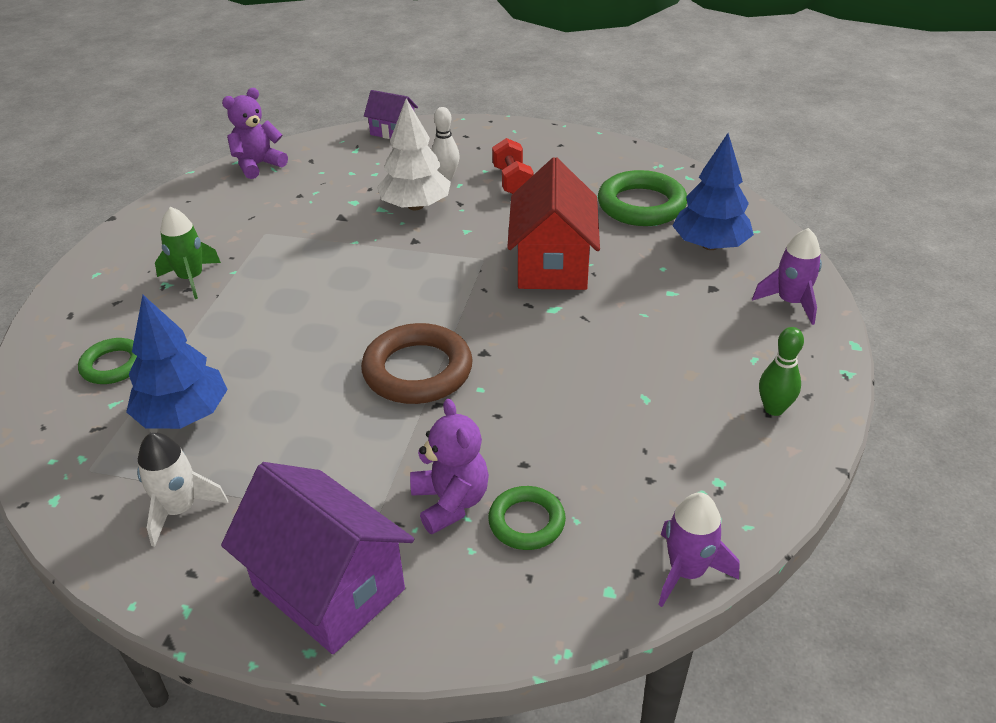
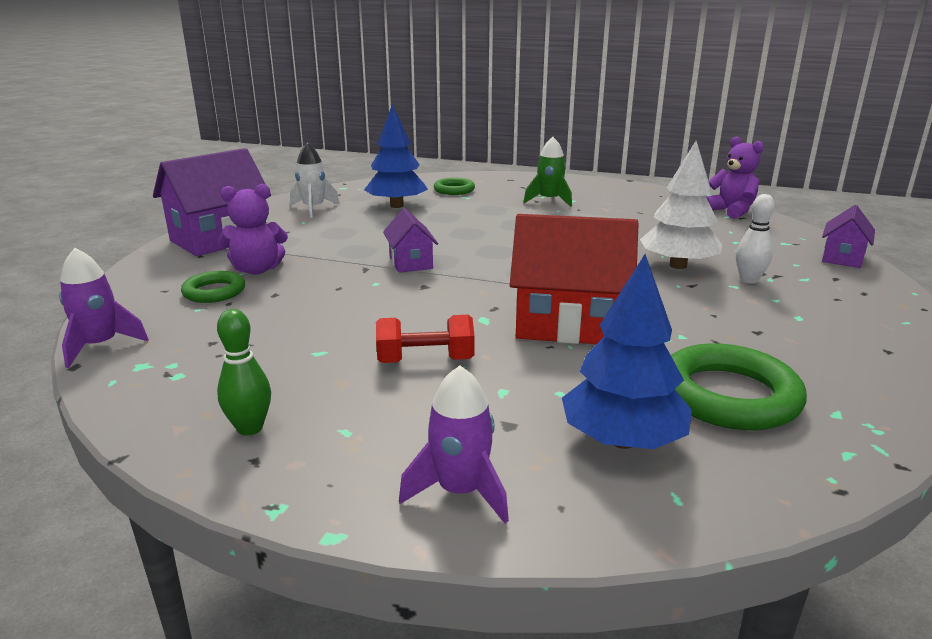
camera: 95 degrees right, 15 degrees down
brown ring [361,323,473,404] -> purple house [383,208,438,273]
red dumbbell [492,138,533,194] -> red dumbbell moved to [376,315,475,363]

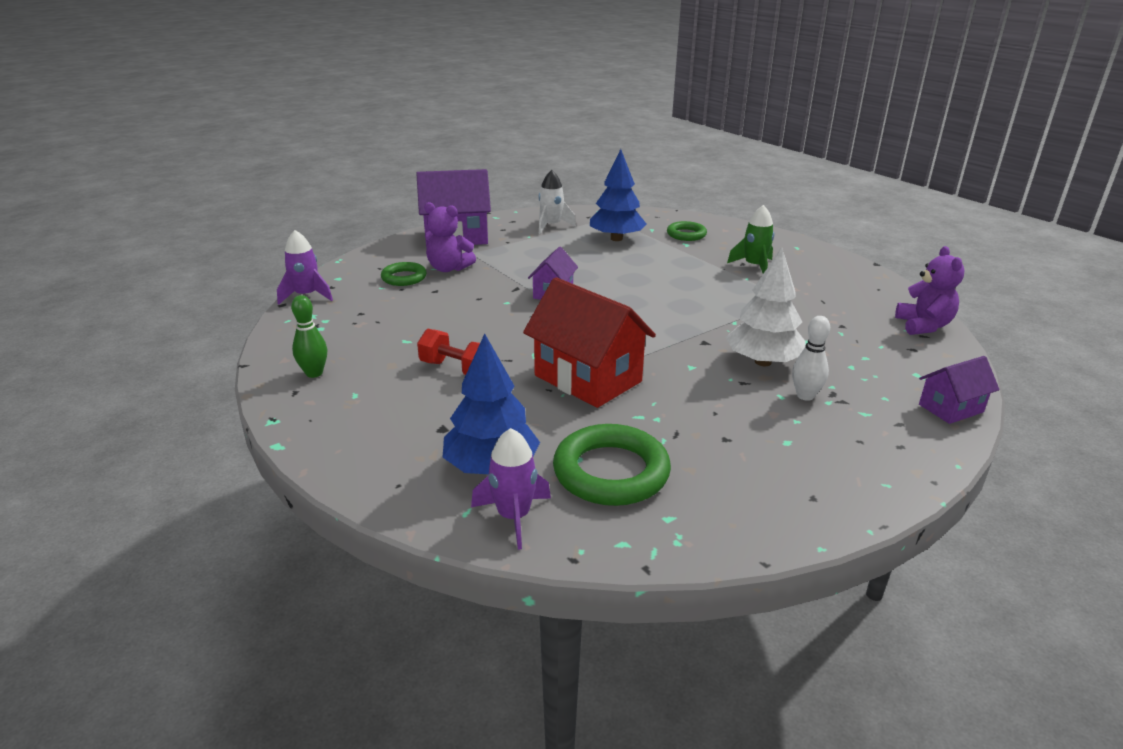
camera: 35 degrees right, 5 degrees up
purple rocket [399,366,509,523] -> purple rocket moved to [471,428,551,550]

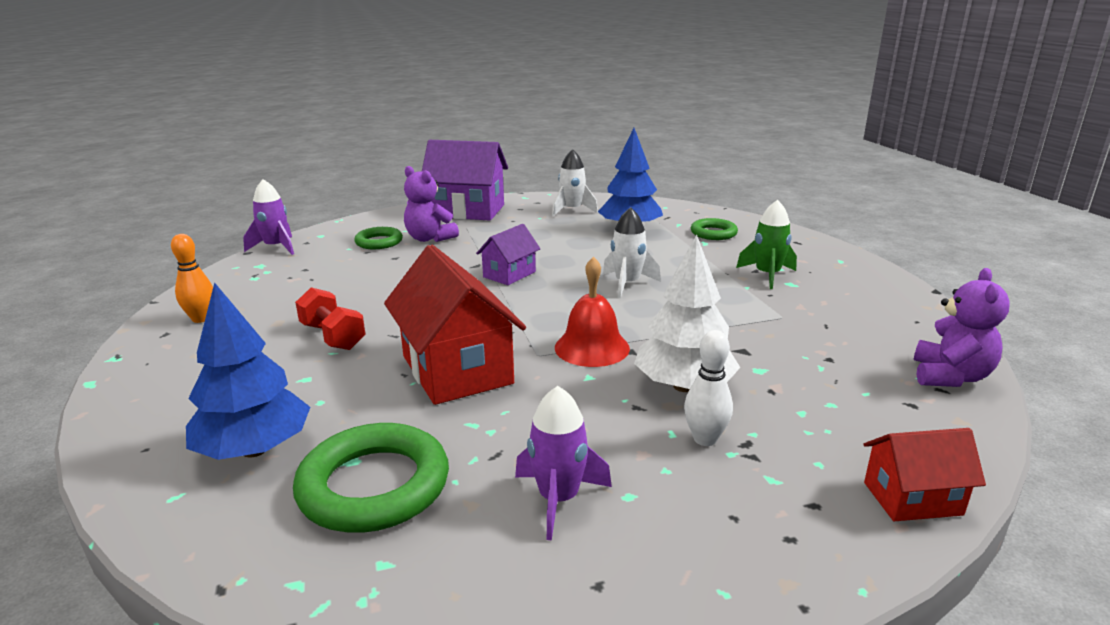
camera: 20 degrees right, 5 degrees down
green bowling pin [291,295,327,378] -> orange bowling pin [171,234,213,323]
purple rocket [471,428,551,550] -> purple rocket moved to [515,386,612,541]
purple house [919,356,999,424] -> red house [863,428,986,521]
none -> red bell [555,257,630,367]
none -> white rocket [603,207,661,298]

